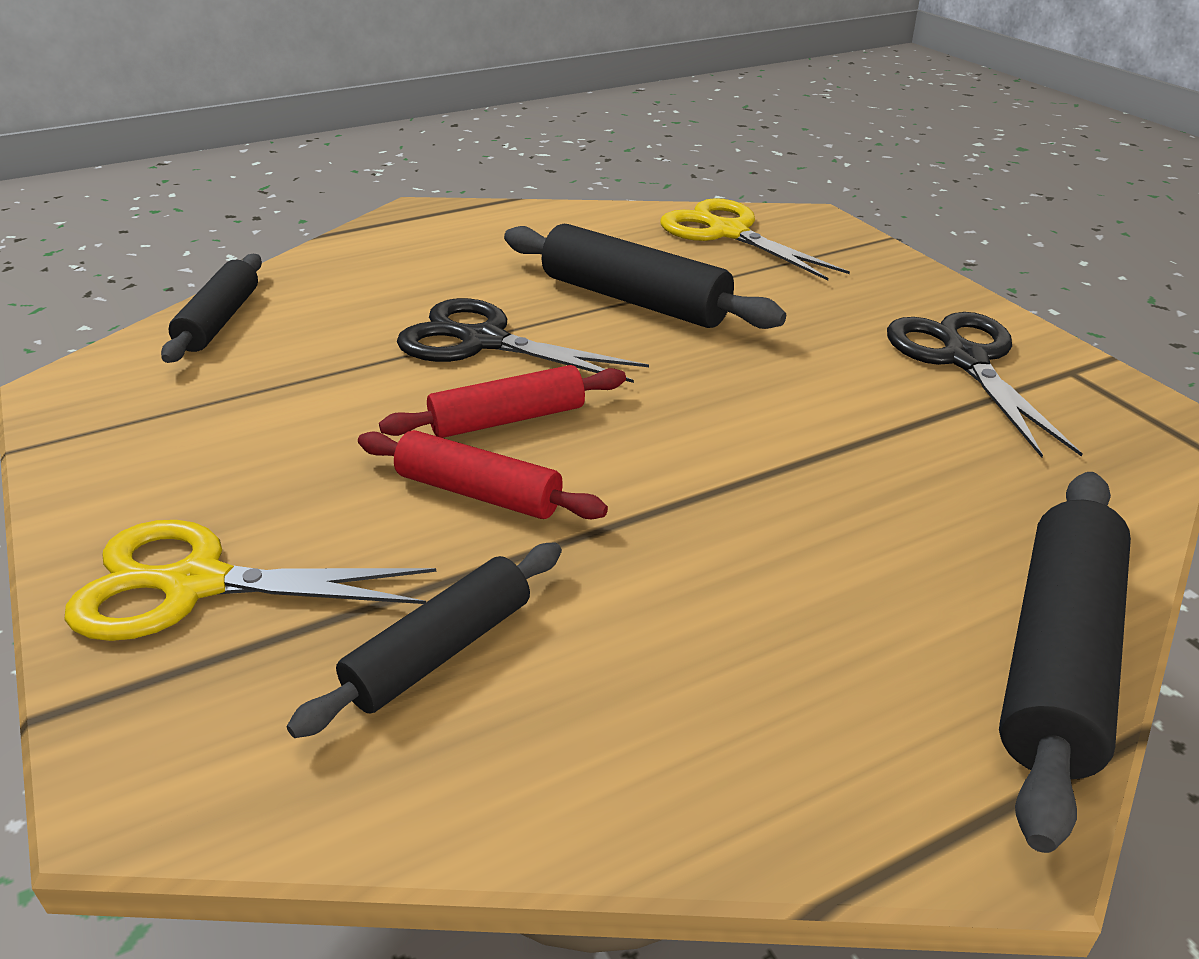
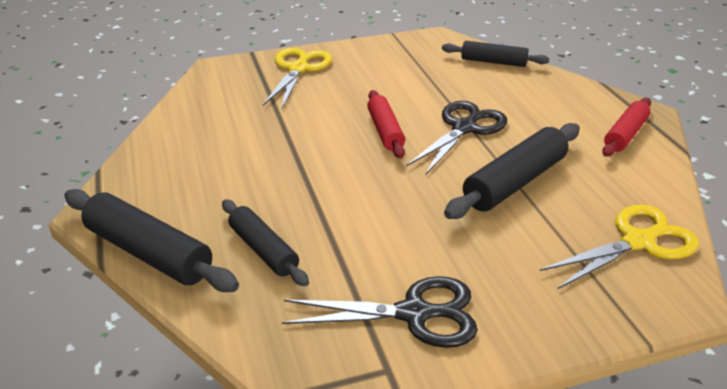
camera: 100 degrees right, 0 degrees up
black rolling pin [287,542,562,738] -> black rolling pin moved to [222,199,309,286]
red rolling pin [358,430,608,519] -> red rolling pin moved to [602,98,651,157]

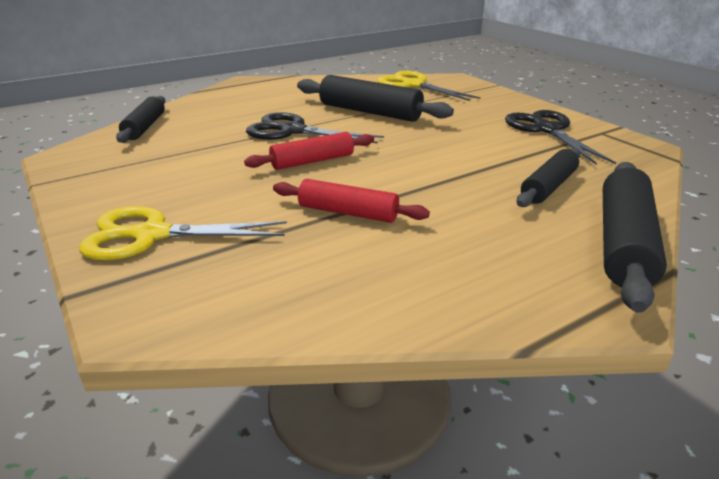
camera: 105 degrees left, 5 degrees down
red rolling pin [602,98,651,157] -> red rolling pin moved to [273,179,430,223]

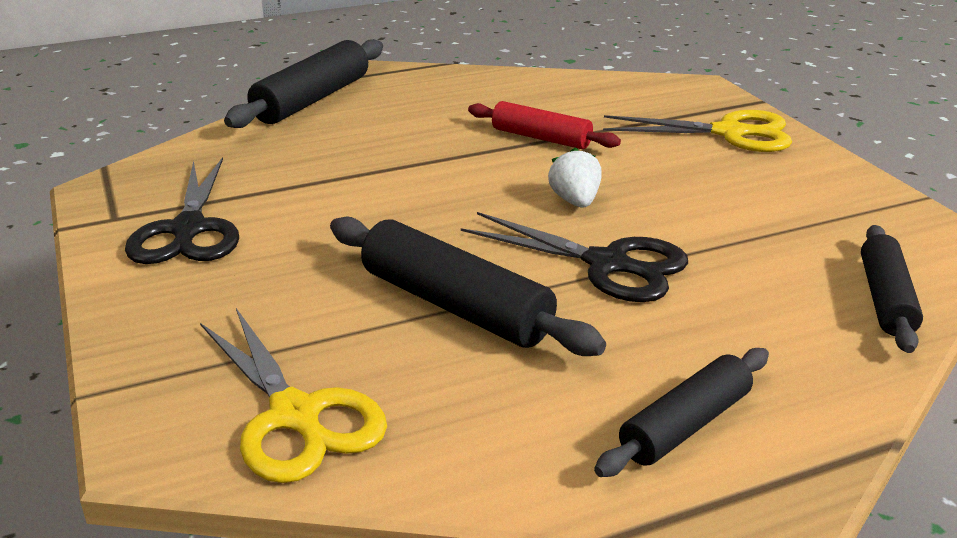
camera: 170 degrees left, 0 degrees up
red rolling pin [244,132,374,170] -> white strawberry [548,147,602,208]
black rolling pin [517,148,581,207] -> black rolling pin moved to [594,348,769,477]

